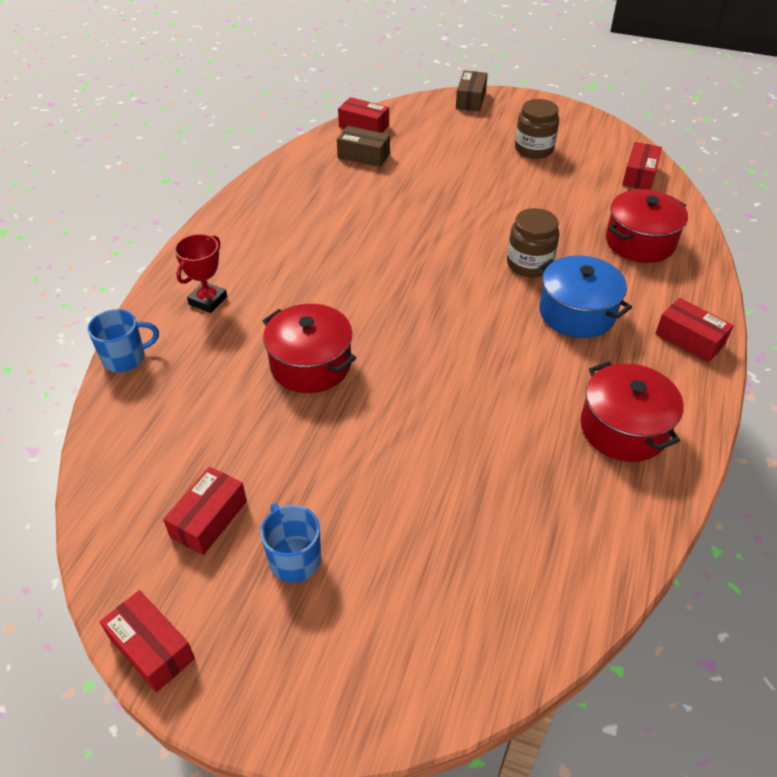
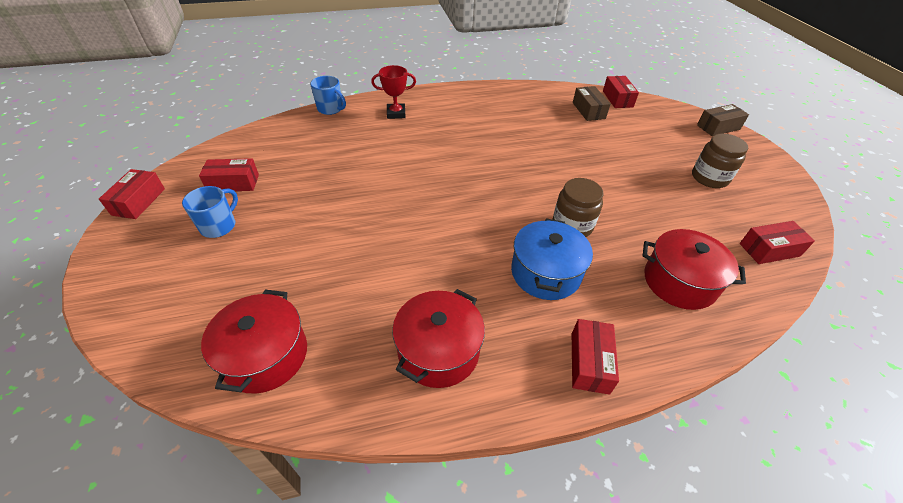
camera: 55 degrees right, 0 degrees up
red pot [263,304,356,393] -> red pot moved to [201,290,307,394]

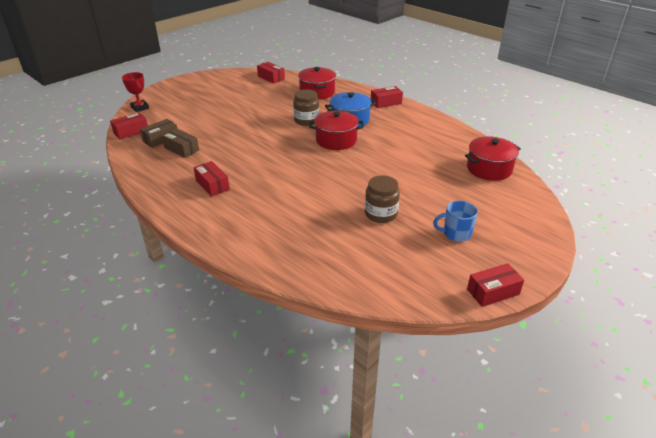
camera: 120 degrees left, 10 degrees down
red box [199,158,259,191] -> red box moved to [194,161,230,197]
blue mug [310,76,346,115] -> none
red trophy [371,65,416,119] -> red trophy moved to [122,72,149,112]
red pot [392,289,485,388] -> red pot moved to [309,111,364,150]
brown jar [692,134,748,188] -> brown jar moved to [365,175,400,223]
brown box [697,104,749,136] -> brown box moved to [162,128,199,158]

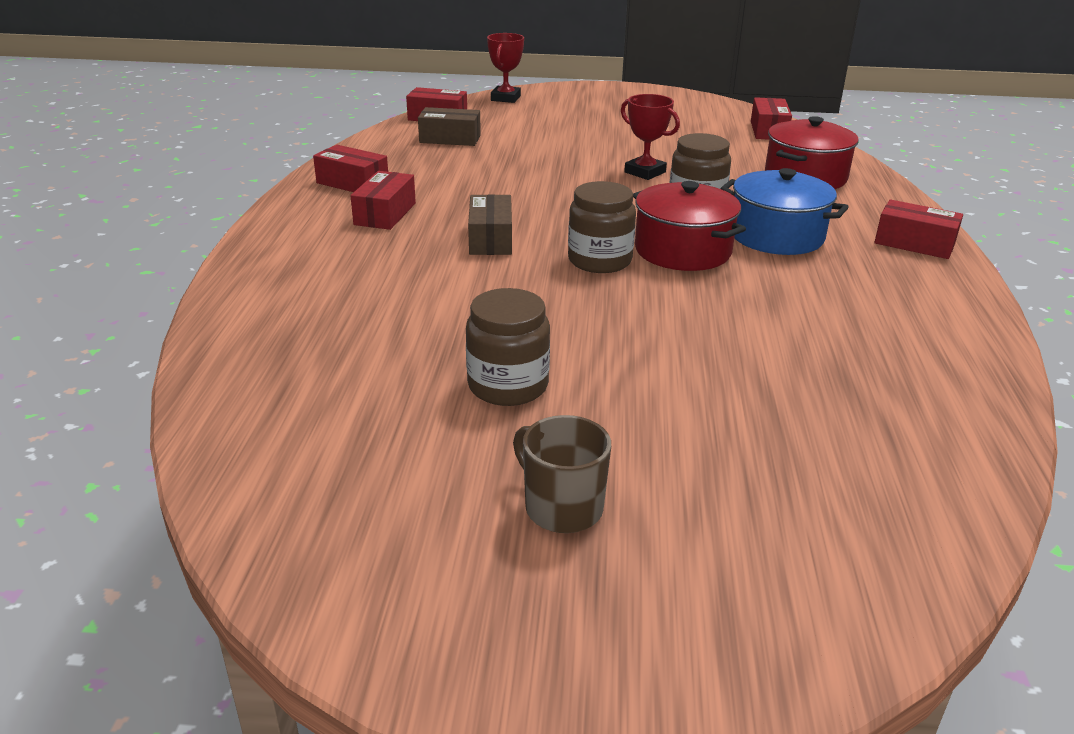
camera: 50 degrees right, 5 degrees down
brown box [162,128,199,158] -> brown box moved to [468,194,512,255]
blue mug [433,201,478,242] -> brown mug [513,415,611,533]
red pot [465,136,521,181] -> none
red box [467,263,524,307] -> red box moved to [313,145,388,192]
none -> brown jar [568,181,636,273]
none -> red trophy [621,94,680,180]

